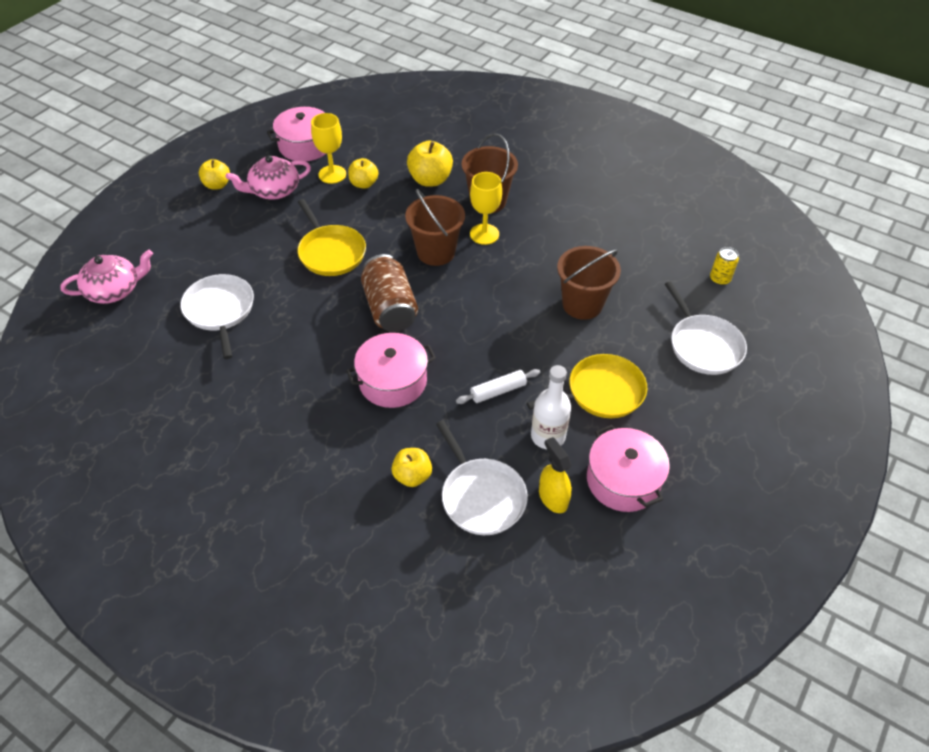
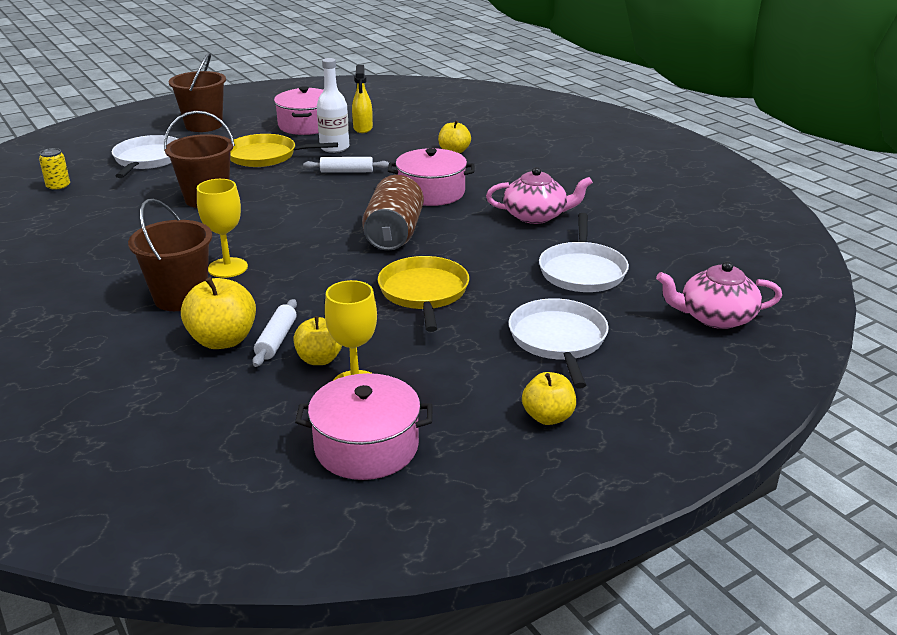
camera: 155 degrees left, 20 degrees down
pink teapot [226,155,311,200] -> pink teapot moved to [486,167,593,224]
brown bucket [405,189,465,266] -> brown bucket moved to [169,52,226,132]
white pan [436,420,528,535] -> white pan moved to [508,298,609,388]
none -> white rolling pin [252,299,297,367]

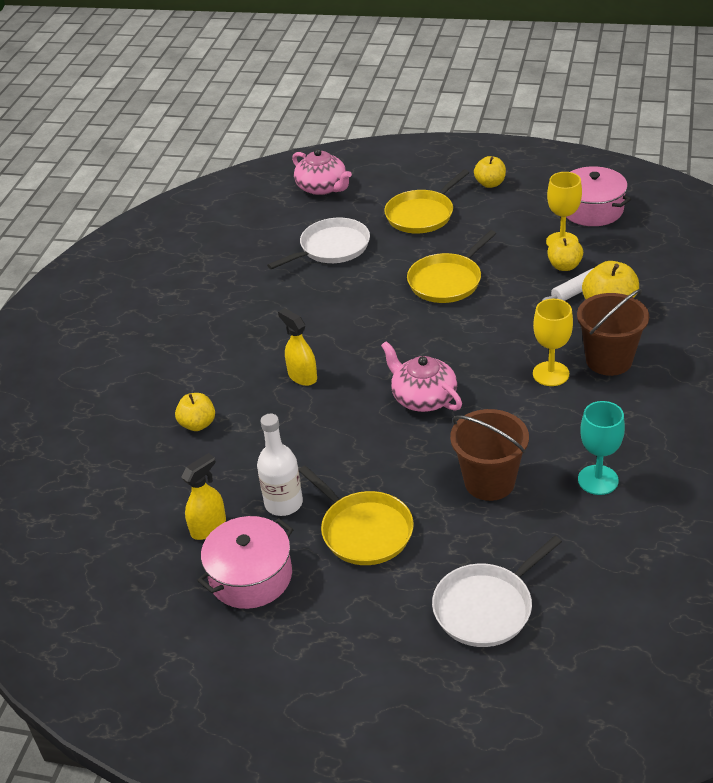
camera: 130 degrees left, 10 degrees up
yellow can [39,148,70,191] -> none
brown bucket [169,52,226,132] -> none
white rolling pin [303,157,389,173] -> none
brown can [362,175,424,251] -> none
pink pot [388,148,475,206] -> yellow spray bottle [278,308,317,386]
pink teapot [486,167,593,224] -> pink teapot moved to [381,341,462,412]
white pan [508,298,609,388] -> yellow pan [384,169,469,233]
none -> turquoise goblet [578,401,625,495]

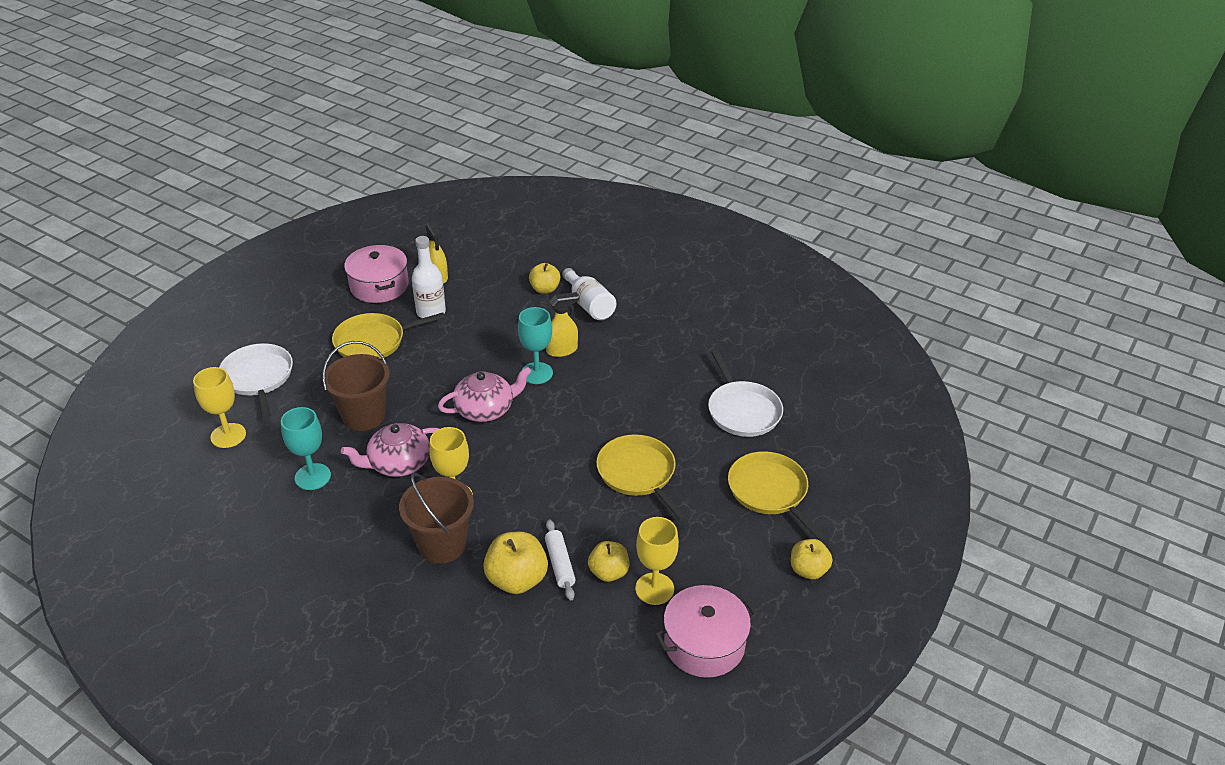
camera: 105 degrees right, 0 degrees up
pink teapot [292,149,352,195] -> pink teapot moved to [341,423,439,477]
none -> yellow goblet [193,367,246,448]
none -> turquoise goblet [518,307,553,384]
none -> white bottle [562,268,616,320]

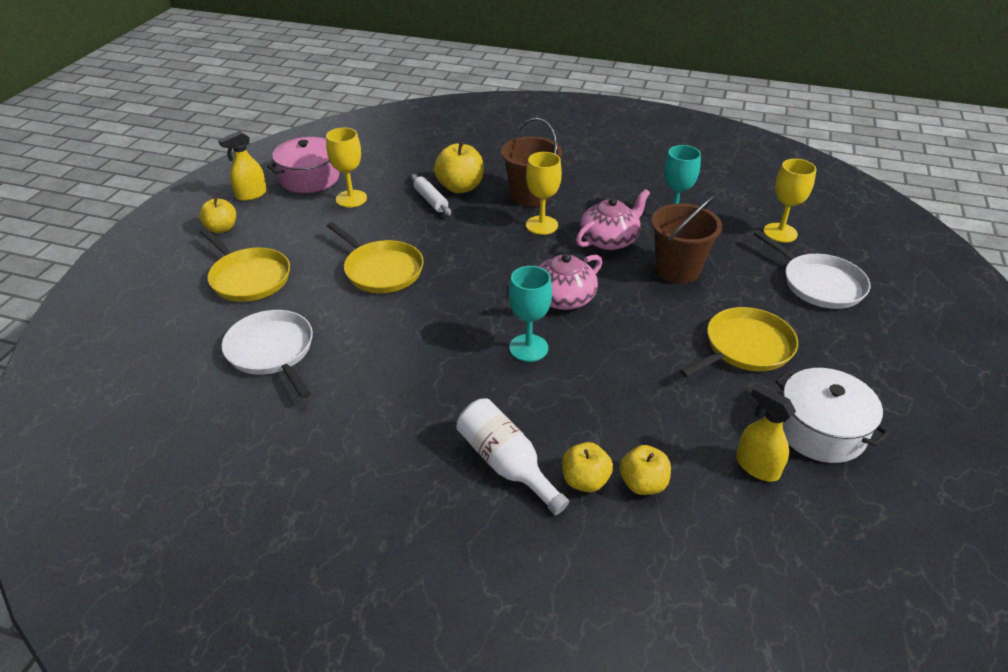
camera: 165 degrees right, 0 degrees up
pink pot [344,245,409,303] -> white pot [775,368,890,463]
white bottle [412,236,446,318] -> none
yellow spray bottle [546,292,579,357] -> yellow spray bottle moved to [218,131,267,201]
yellow apple [588,541,629,582] -> yellow apple moved to [619,445,671,495]

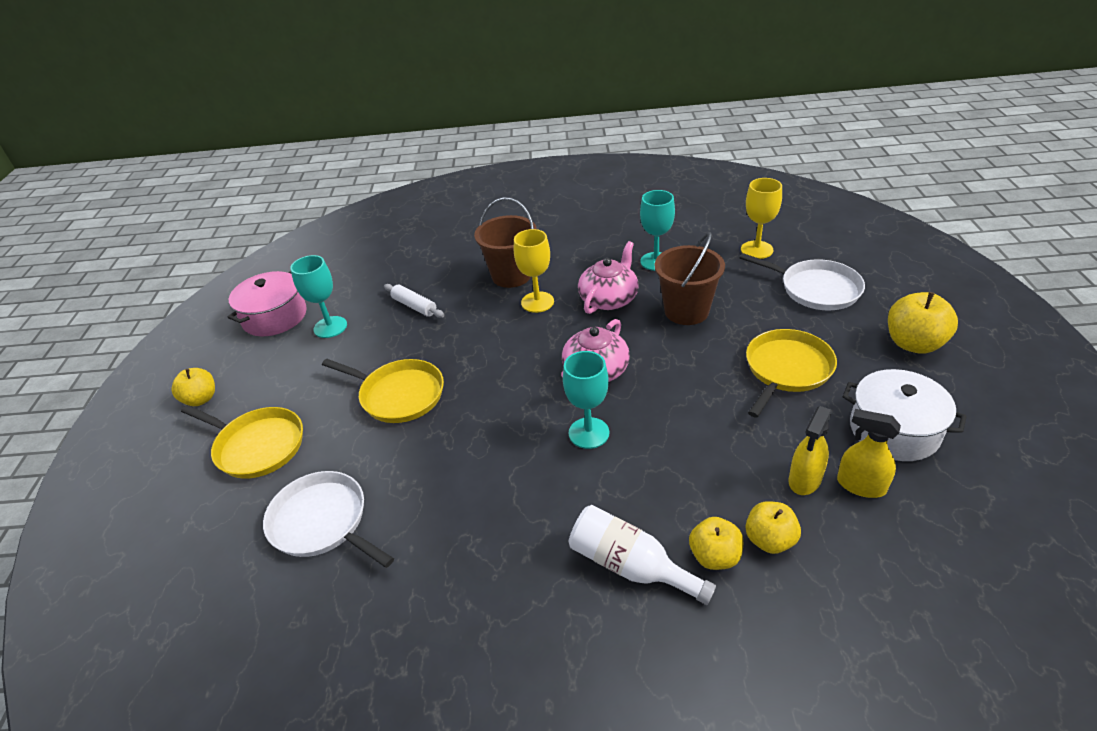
camera: 15 degrees left, 0 degrees up
yellow spray bottle [218,131,267,201] -> yellow spray bottle moved to [788,406,832,495]
yellow goblet [326,128,367,208] -> turquoise goblet [290,255,347,338]
yellow apple [434,142,484,193] -> yellow apple moved to [888,292,958,354]

